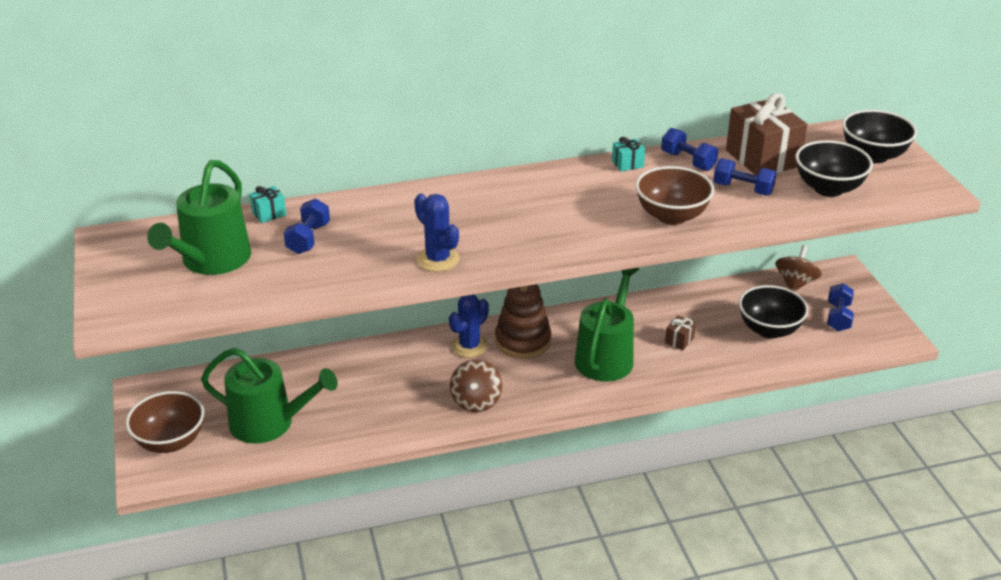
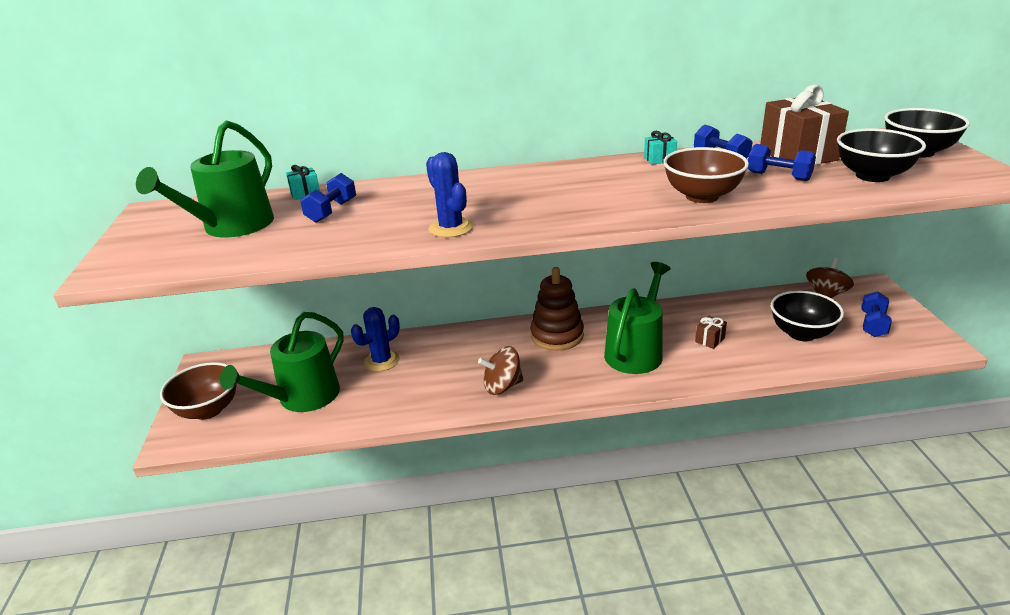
camera: 10 degrees right, 5 degrees down
green watering can [201,348,338,444] -> green watering can turned 105 degrees clockwise [220,312,344,412]
blue cactus [449,295,489,358] -> blue cactus moved to [351,307,400,371]
brown spinning top [450,359,502,412] -> brown spinning top turned 60 degrees clockwise [478,346,524,395]

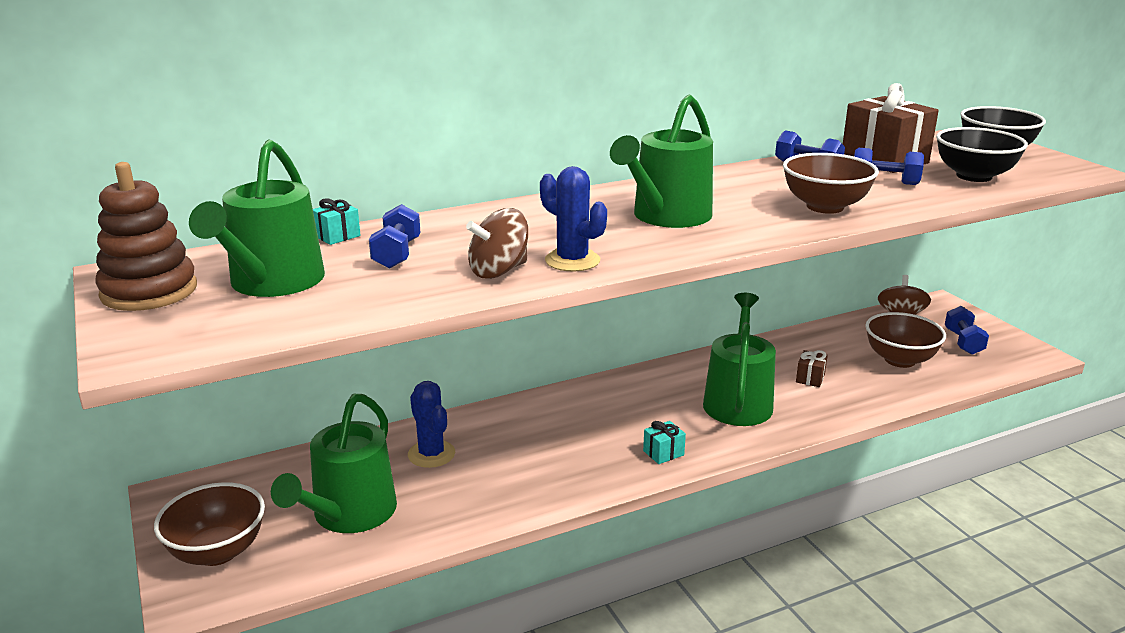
camera: 20 degrees left, 5 degrees down
blue cactus [351,307,400,371] -> blue cactus turned 60 degrees counterclockwise [408,381,455,468]
brown spinning top [478,346,524,395] -> brown spinning top moved to [466,208,528,279]
brown stacking toy [530,267,584,351] -> brown stacking toy moved to [95,162,197,311]
turquoise gift [644,131,677,165] -> turquoise gift moved to [643,421,686,464]
black bowl [771,291,844,341] -> brown bowl [865,312,946,368]
none -> green watering can [610,95,713,228]

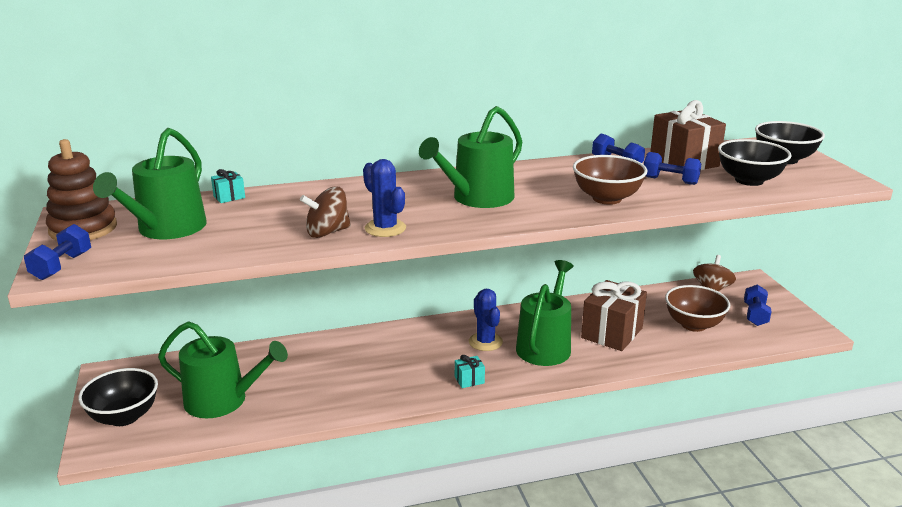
camera: 10 degrees right, 0 degrees up
brown bowl [154,482,265,566] -> black bowl [78,368,158,426]
green watering can [271,394,397,533] -> green watering can turned 105 degrees counterclockwise [158,321,288,418]
blue dumbbell [369,204,420,269] -> blue dumbbell moved to [24,224,91,280]
blue cactus [408,381,455,468] -> blue cactus moved to [469,289,503,351]
brown gift [796,350,828,387] -> brown gift [581,280,647,351], size x2.30

